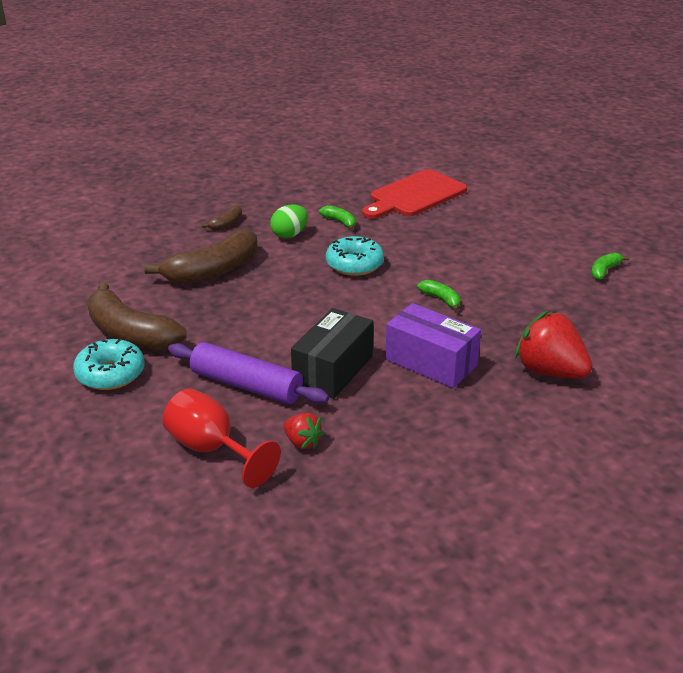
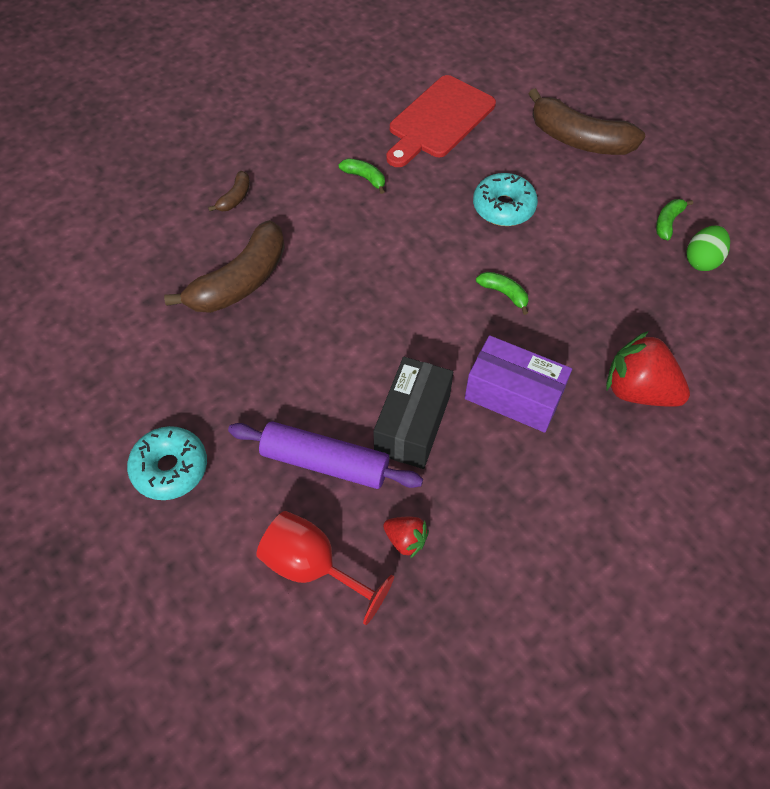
camera: 10 degrees left, 25 degrees up
brown banana [87,282,187,351] -> brown banana moved to [528,88,645,155]
green egg [270,204,308,238] -> green egg moved to [687,226,730,271]
turquoise donut [326,236,384,276] -> turquoise donut moved to [473,173,538,226]

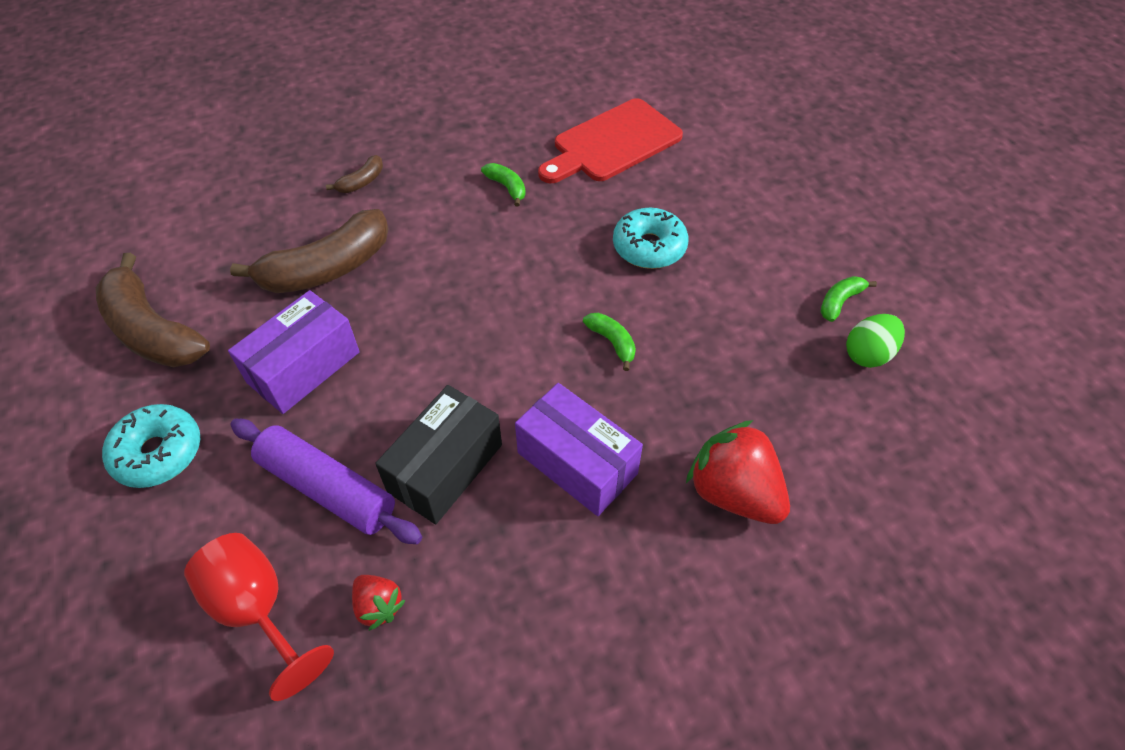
camera: 15 degrees right, 5 degrees down
brown banana [528,88,645,155] -> brown banana moved to [96,253,210,367]
none -> purple box [228,290,360,414]

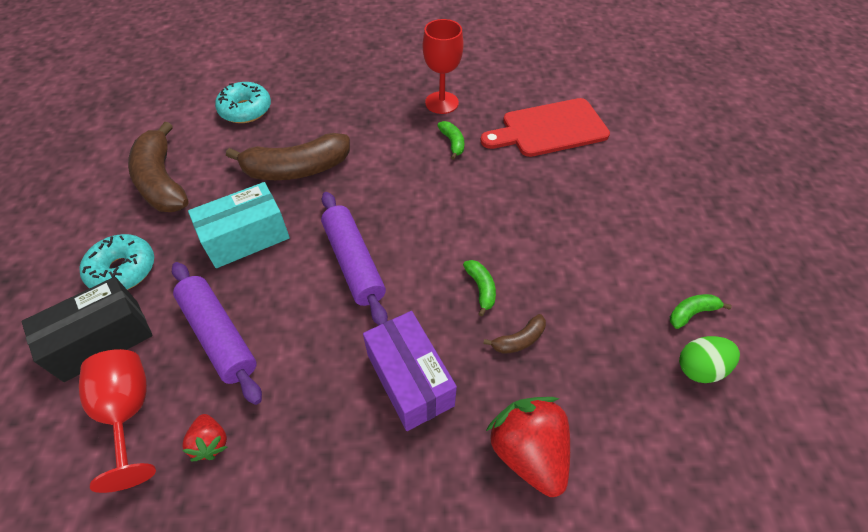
camera: 20 degrees right, 0 degrees up
purple box [228,290,360,414] -> turquoise box [188,182,290,268]
brown banana [326,155,383,193] -> brown banana moved to [483,314,546,354]
black box [375,385,502,524] -> black box moved to [22,277,153,382]
turquoise donut [613,208,689,269] -> turquoise donut moved to [215,82,271,123]
none -> purple rolling pin [321,192,388,325]
none -> red goblet [423,19,464,114]

